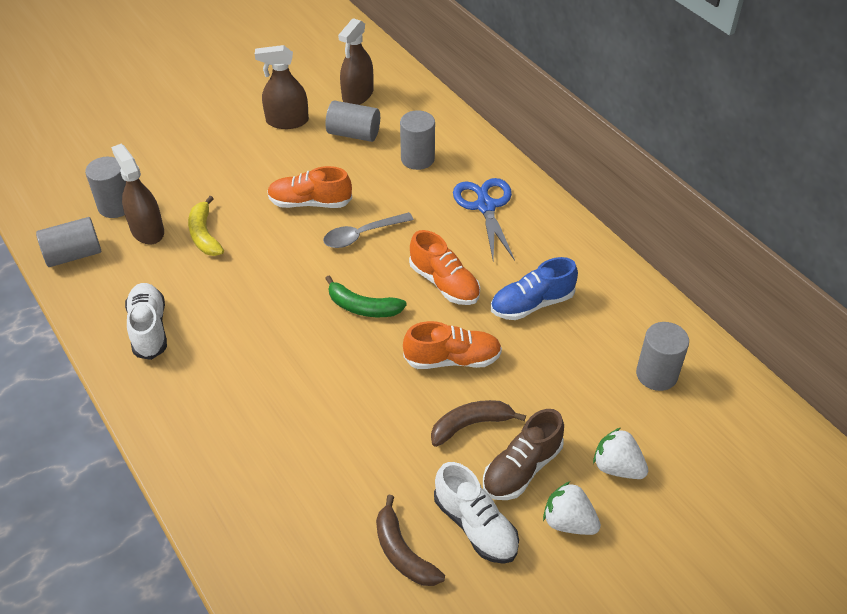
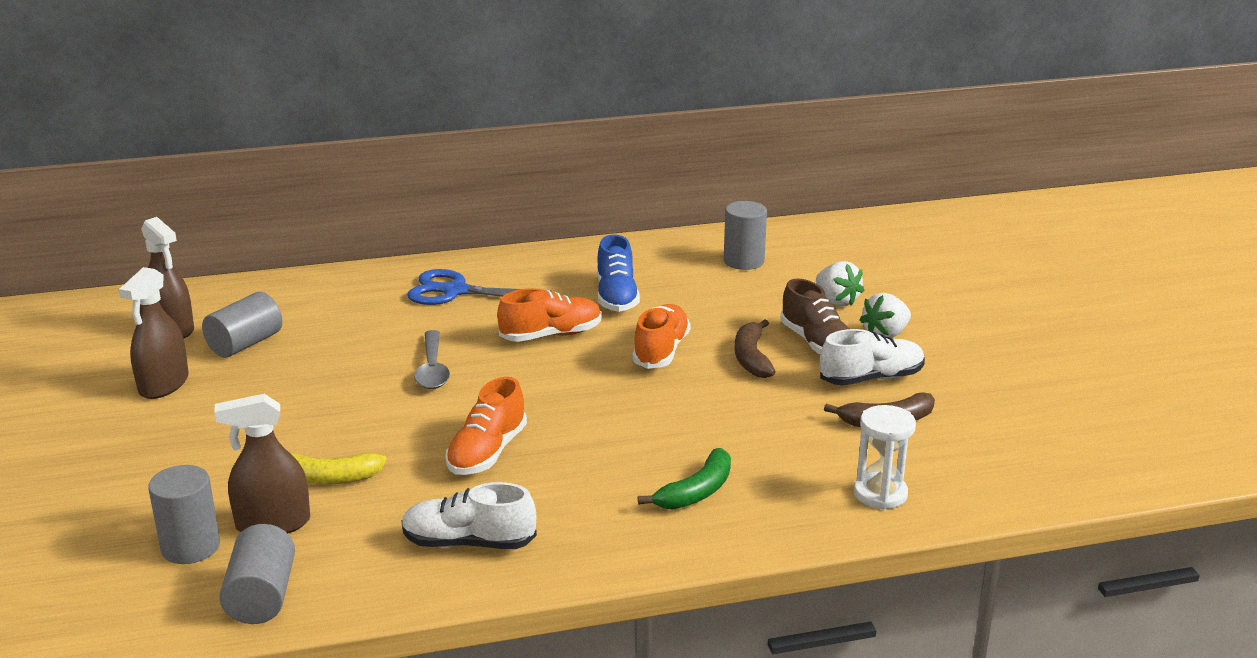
camera: 70 degrees left, 20 degrees down
orange shoe [267,166,352,208] -> orange shoe moved to [445,377,527,475]
green banana [325,276,407,317] -> green banana moved to [638,448,731,509]
grey cylinder [400,110,435,170] -> none
white strawberry [593,428,648,479] -> white strawberry turned 90 degrees counterclockwise [816,261,864,306]
none -> white hourglass [854,405,916,510]

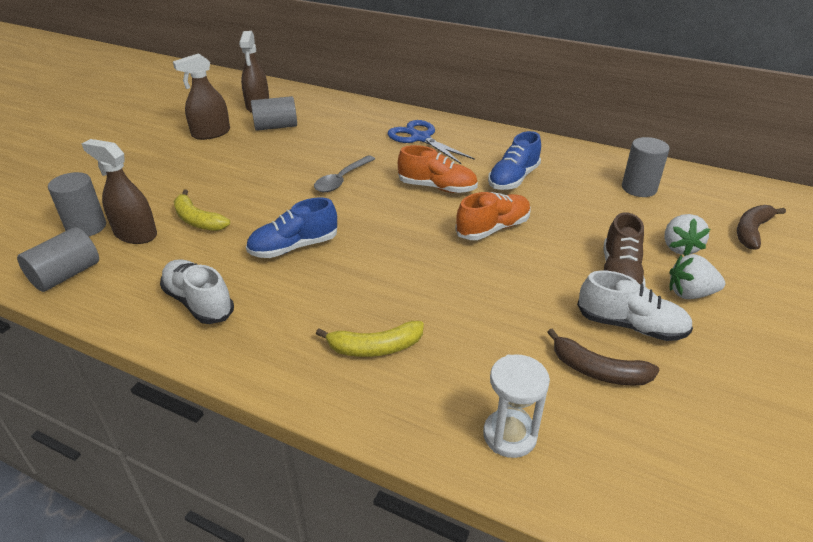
camera: 40 degrees right, 10 degrees up
orange shoe [445,377,527,475] -> blue shoe [246,197,337,258]
green banana [638,448,731,509] -> yellow banana [316,321,424,357]
brown banana [735,319,775,378] -> brown banana moved to [737,205,786,250]

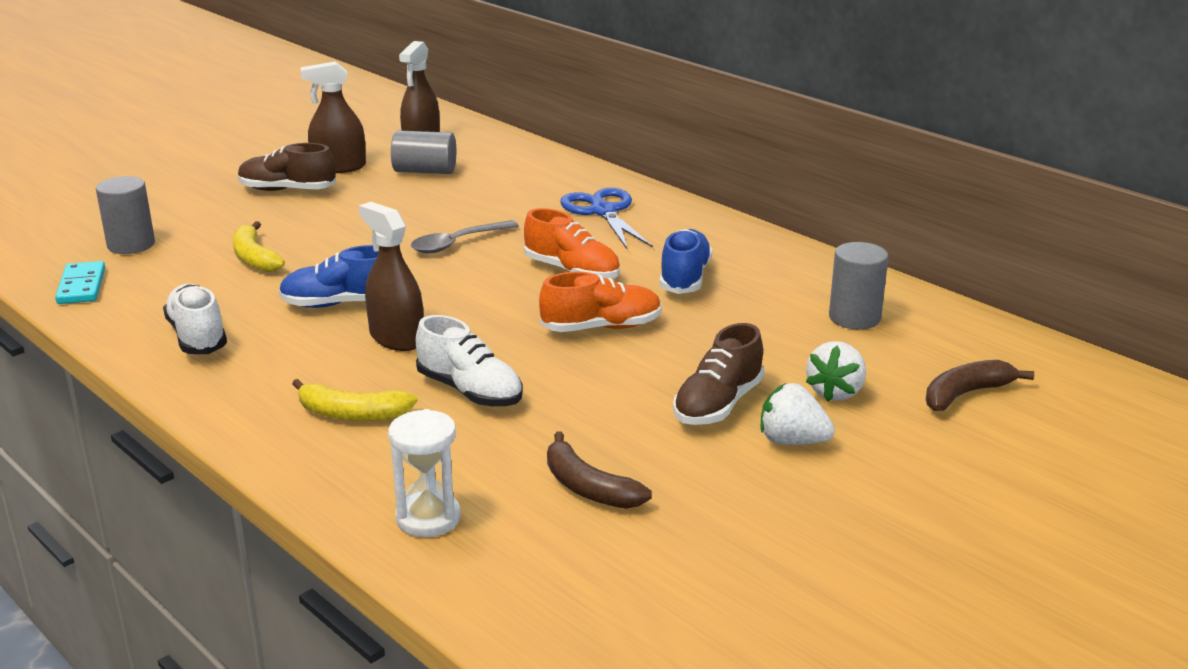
camera: 20 degrees right, 10 degrees down
grey cylinder [17,227,99,292] -> turquoise domino [55,261,105,304]
brown spray bottle [81,139,157,244] -> brown spray bottle moved to [359,202,424,351]
blue shoe [488,131,541,190] -> blue shoe turned 135 degrees clockwise [660,229,712,294]
white shoe [577,270,693,341] -> white shoe moved to [416,315,523,407]
none -> brown shoe [238,143,336,191]

